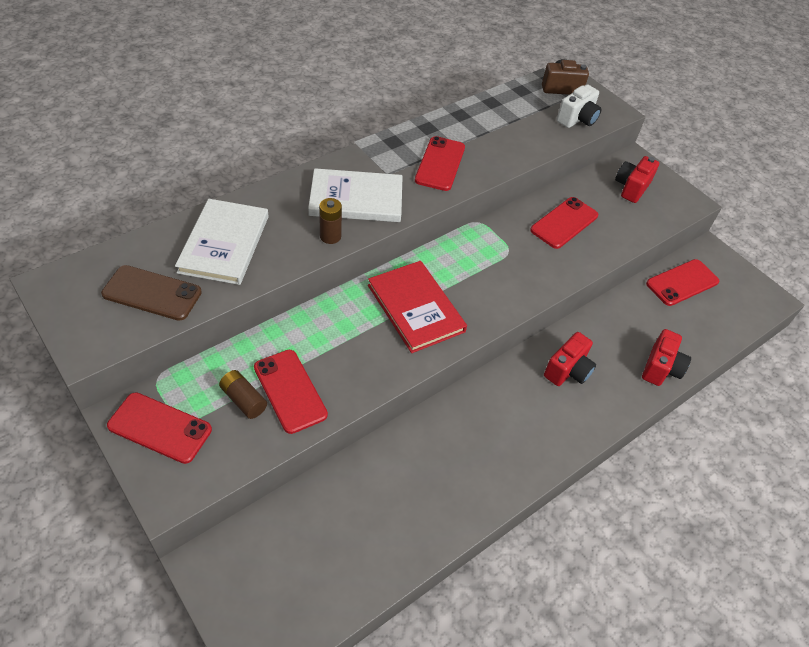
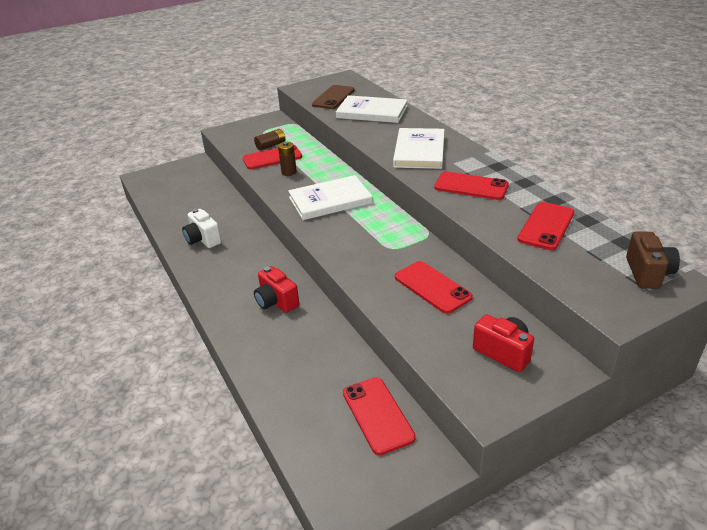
camera: 105 degrees right, 15 degrees down
red phone [107,392,212,464] -> red phone moved to [517,202,574,250]
brown battery [319,198,342,244] -> brown battery moved to [278,142,297,176]
red book [368,261,467,353] -> white book [288,175,373,220]
white camera [557,84,601,128] -> white camera moved to [182,209,222,248]
red camera [642,329,691,386] -> none

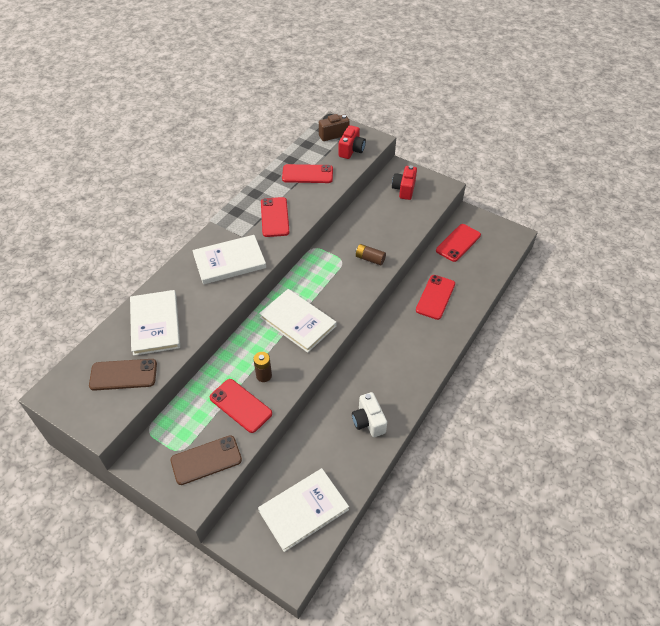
camera: 120 degrees left, 15 degrees up
white camera [182,209,222,248] -> white camera turned 135 degrees clockwise [352,392,387,437]
brown battery [254,129,285,150] -> brown battery moved to [356,244,386,265]
red camera [254,266,299,313] -> red camera moved to [338,125,366,159]
red phone [395,261,473,314] -> red phone moved to [416,275,455,320]
none -> brown phone [170,435,242,485]
none -> white book [258,468,349,552]

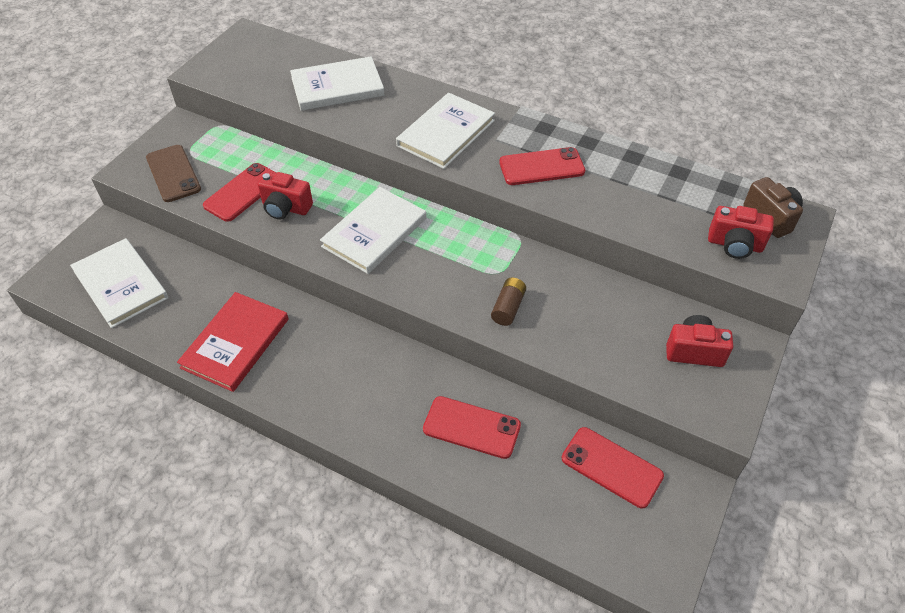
camera: 85 degrees right, 0 degrees up
brown phone [89,359,157,391] -> none
white book [192,235,266,284] -> white book turned 60 degrees clockwise [396,93,495,169]
brown battery [253,352,272,382] -> red camera [258,172,313,220]
red phone [282,164,333,183] -> none
white camera [352,392,387,437] -> red book [177,292,289,392]

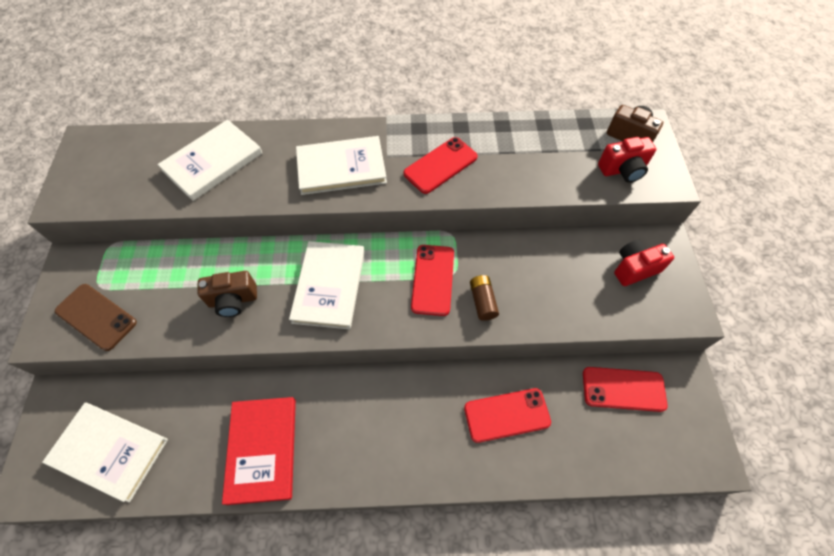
camera: 30 degrees left, 10 degrees up
red phone [203,163,276,222] -> red phone moved to [411,245,454,316]
red camera [258,172,313,220] -> brown camera [197,271,257,317]
white book [396,93,495,169] -> white book turned 75 degrees clockwise [296,136,387,195]

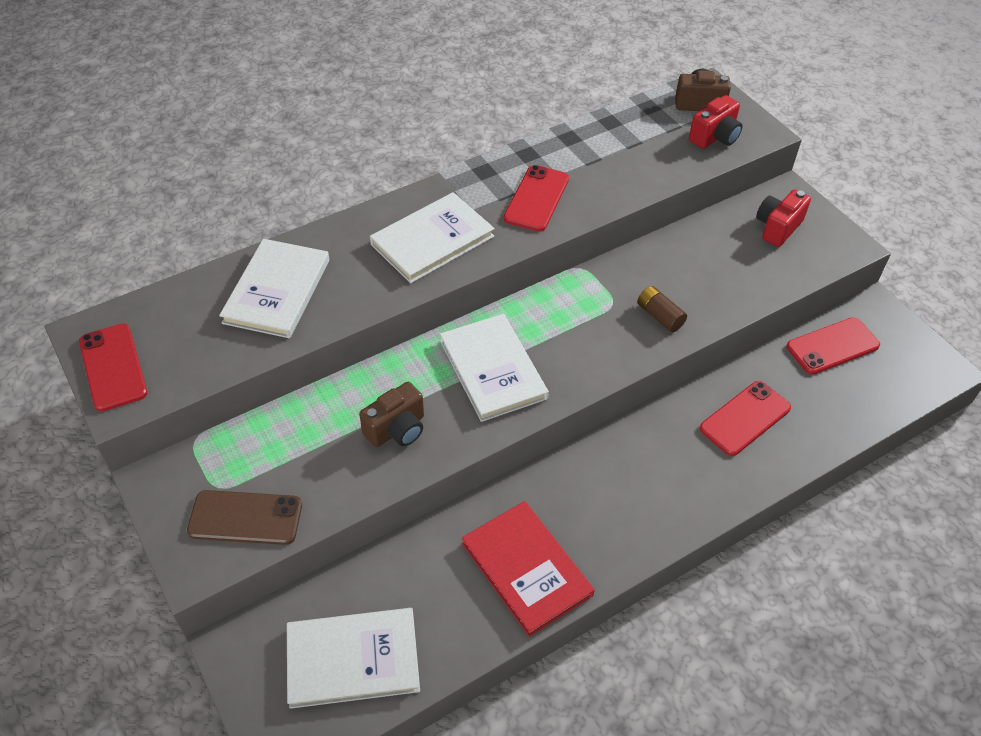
camera: 30 degrees left, 10 degrees down
red phone [411,245,454,316] -> red phone moved to [79,323,147,412]

